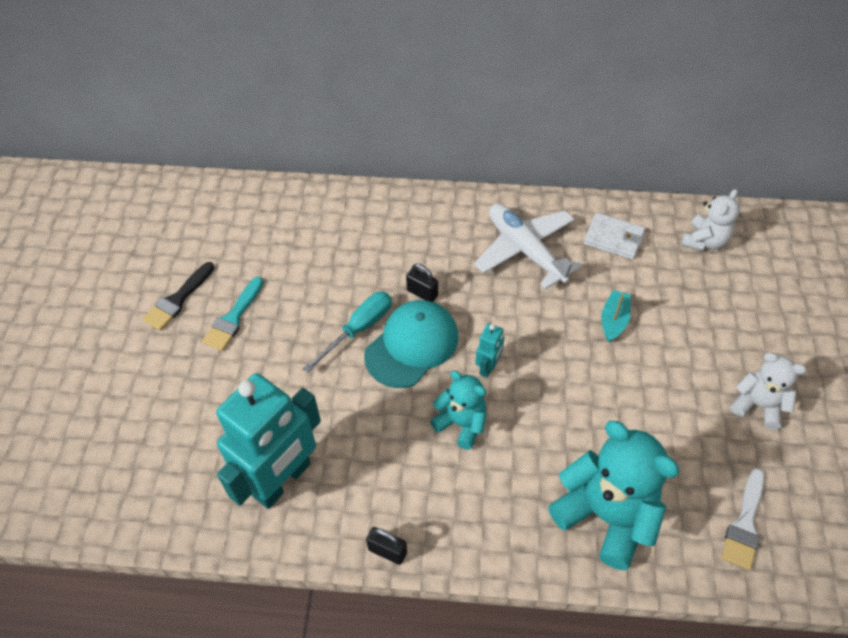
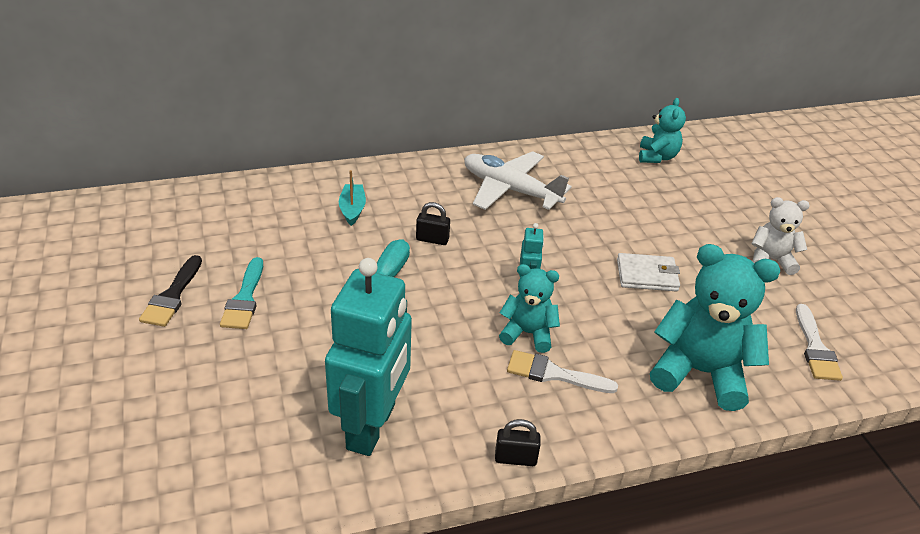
camera: 25 degrees left, 15 degrees down
turquoise cap [364,300,458,388] -> none
white wallet [584,212,645,260] -> white wallet moved to [617,253,680,291]
turquoise boat [601,290,631,342] -> turquoise boat moved to [339,170,366,226]
white teddy bear [681,189,740,251] -> turquoise teddy bear [639,98,686,163]
none -> white brush [507,350,618,393]

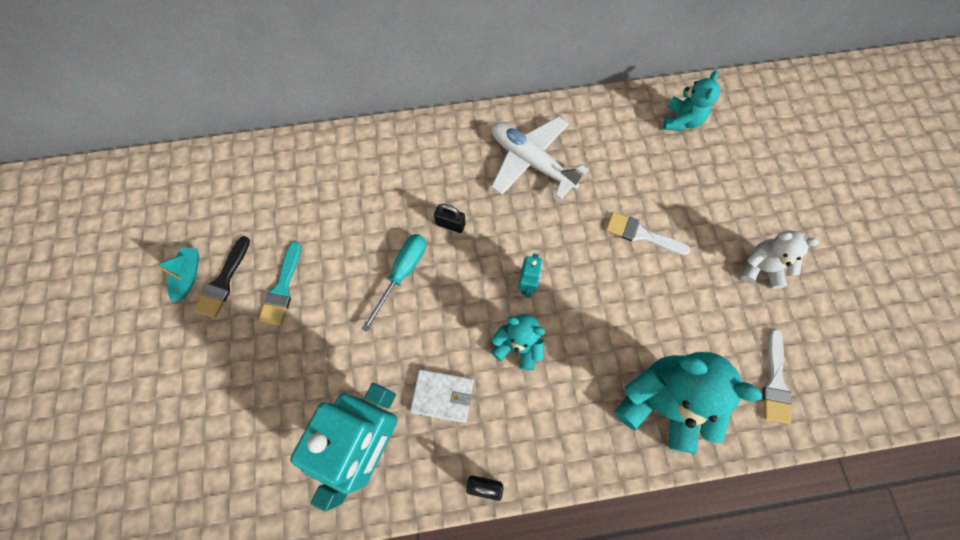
camera: 10 degrees right, 30 degrees up
turquoise boat [339,170,366,226] -> turquoise boat moved to [154,247,199,302]
white brush [507,350,618,393] -> white brush moved to [606,212,691,255]
white wallet [617,253,680,291] -> white wallet moved to [410,369,474,423]

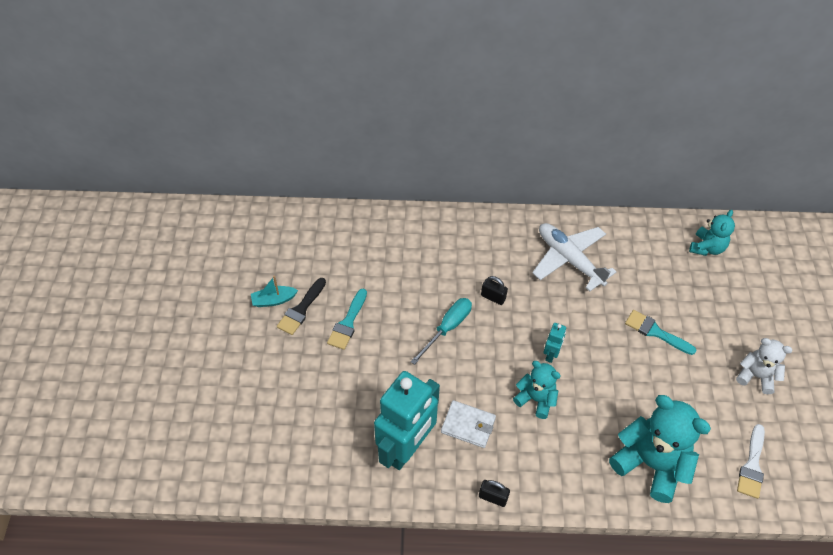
camera: 10 degrees right, 15 degrees down
turquoise boat [154,247,199,302] -> turquoise boat turned 120 degrees counterclockwise [251,276,298,307]
white brush [606,212,691,255] -> turquoise brush [625,310,697,355]

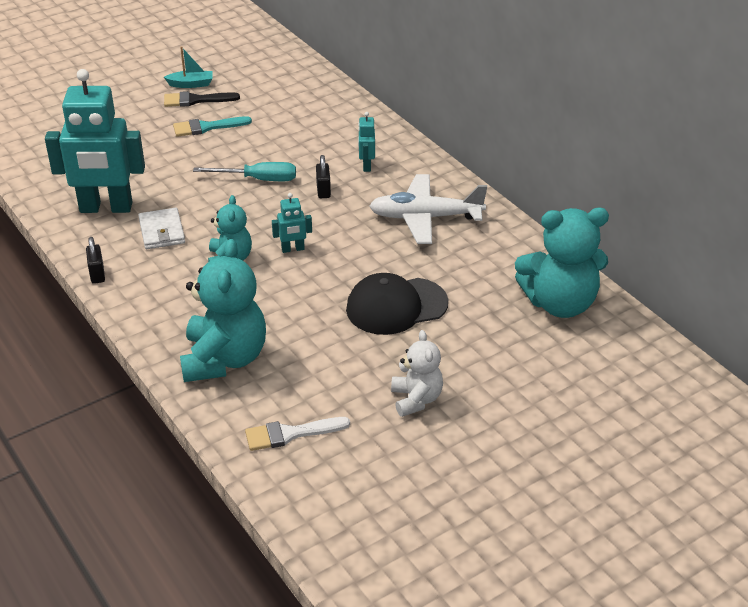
camera: 55 degrees right, 15 degrees down
turquoise boat [251,276,298,307] -> turquoise boat turned 135 degrees clockwise [164,46,213,88]
white plane [532,223,616,292] -> white plane turned 105 degrees counterclockwise [369,174,487,244]
turquoise brush [625,310,697,355] -> black cap [346,273,448,335]
turquoise teddy bear [689,210,735,256] -> turquoise teddy bear [515,208,609,318], size x1.75
none -> turquoise robot [358,112,375,172]

